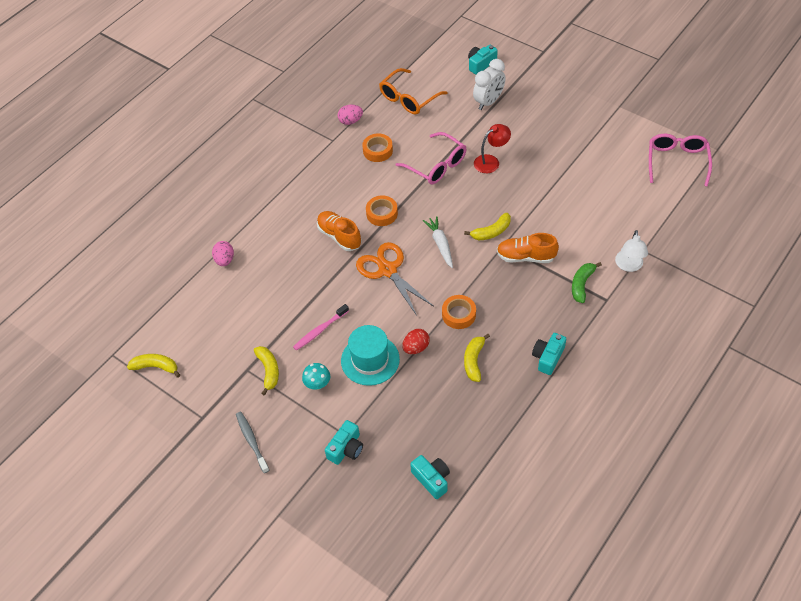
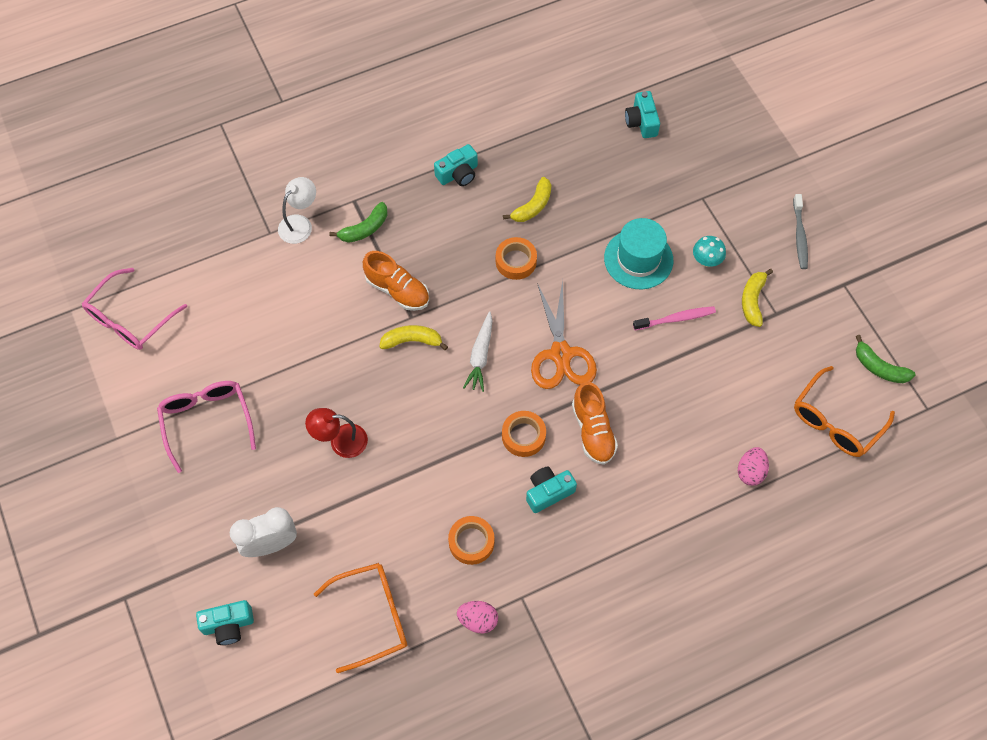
camera: 155 degrees left, 10 degrees up
yellow banana [127,354,180,378] -> green banana [856,335,916,383]
turquoise camera [325,420,363,465] -> turquoise camera moved to [526,467,577,513]
pink glasses [395,132,466,184] -> pink glasses moved to [157,381,256,473]
red egg [402,329,430,354] -> none
none -> orange glasses [794,366,895,457]

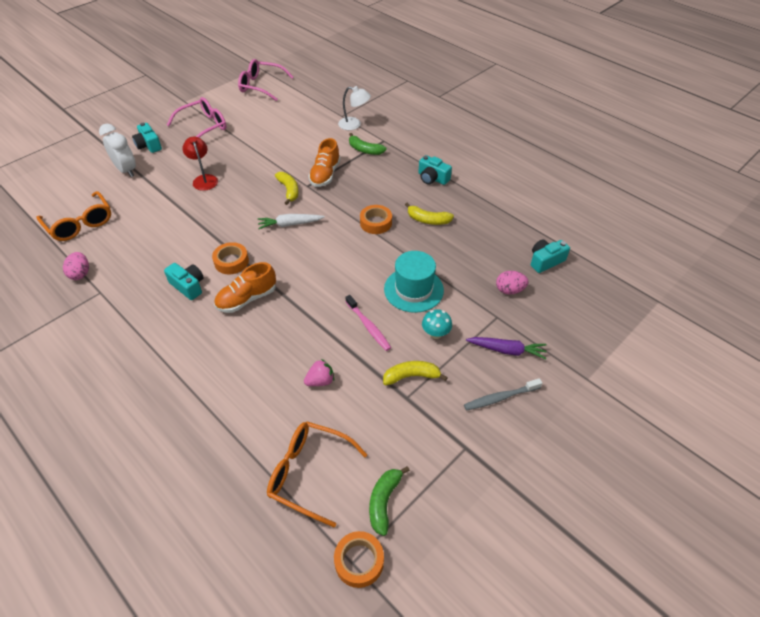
camera: 70 degrees right, 15 degrees down
turquoise camera [196,600,254,645] -> turquoise camera moved to [132,123,162,153]
orange tape [448,516,495,565] -> orange tape moved to [334,531,384,588]
orange scissors [531,280,597,389] -> none
pink egg [738,447,769,486] -> pink egg moved to [496,271,529,294]
none -> pink strawberry [304,359,334,386]
none -> purple carrot [466,337,547,359]

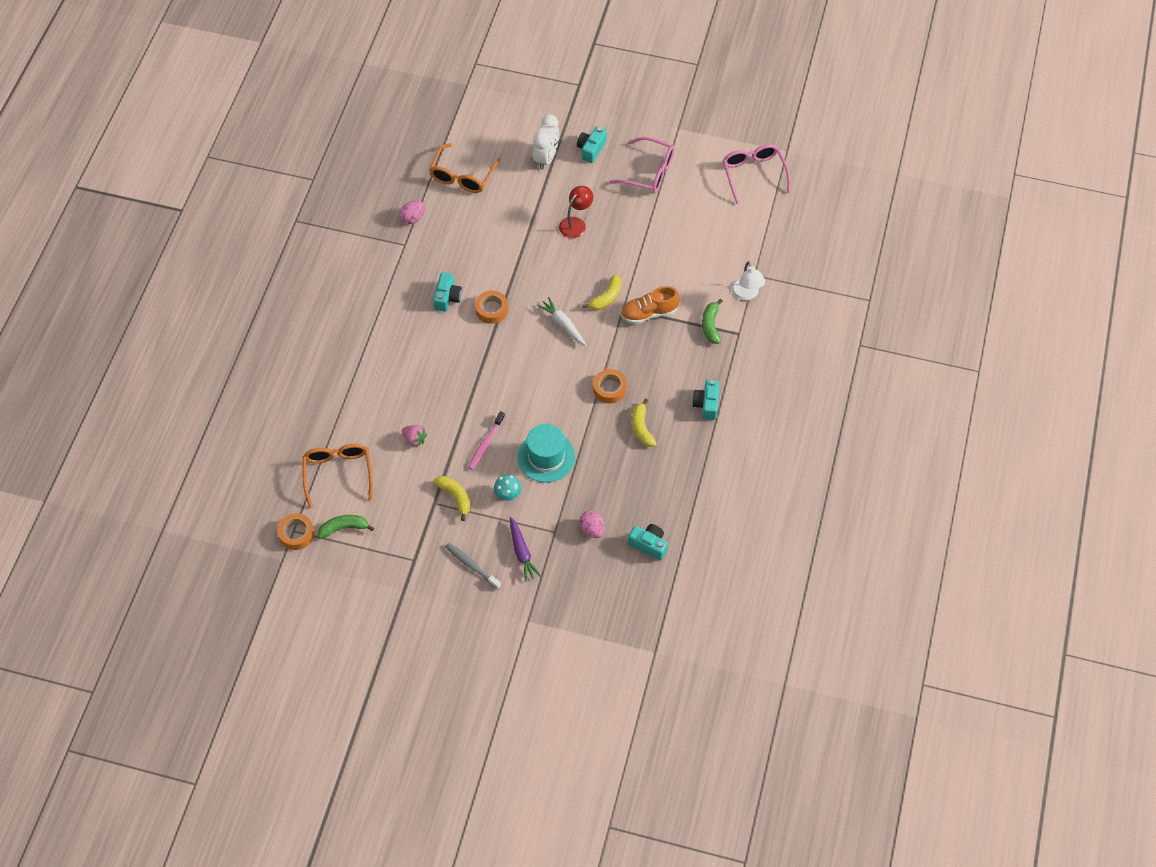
camera: 60 degrees right, 10 degrees up
orange shoe [214,262,276,313] -> none

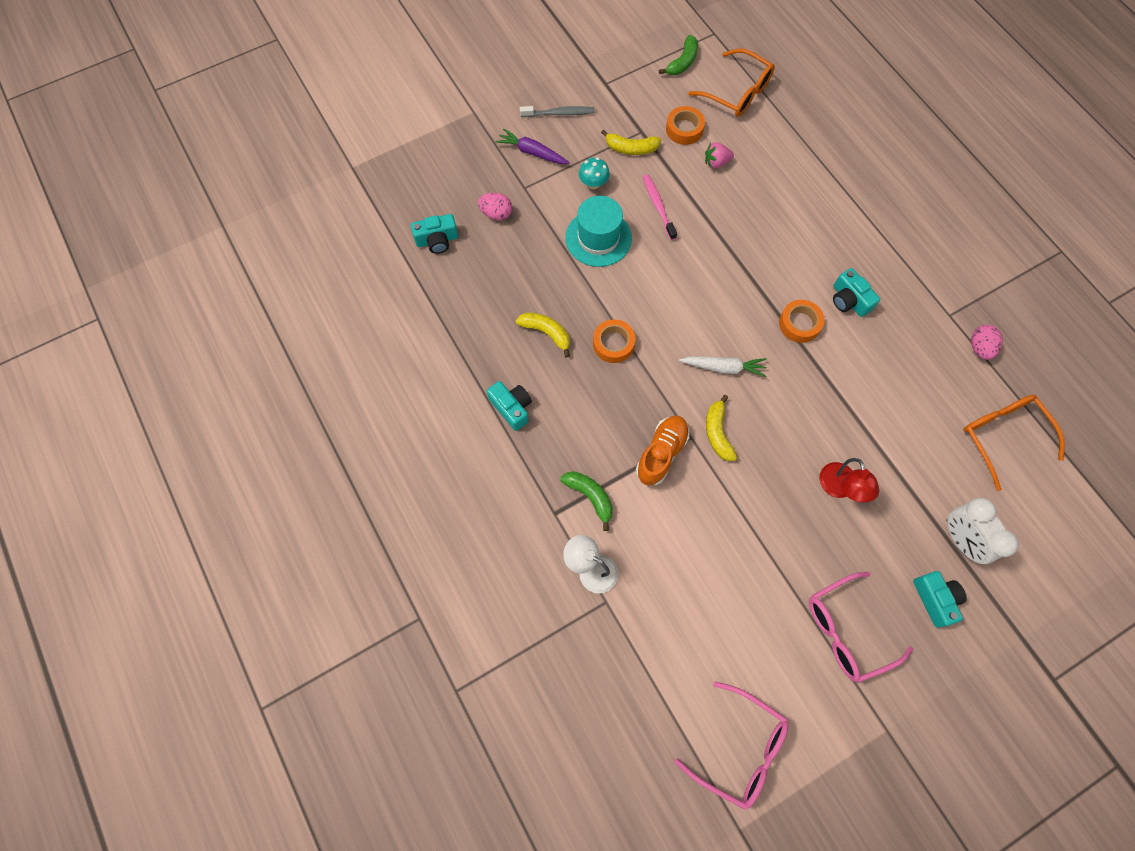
camera: 135 degrees right, 10 degrees up
orange tape [277,513,314,550] -> orange tape moved to [666,106,705,145]

